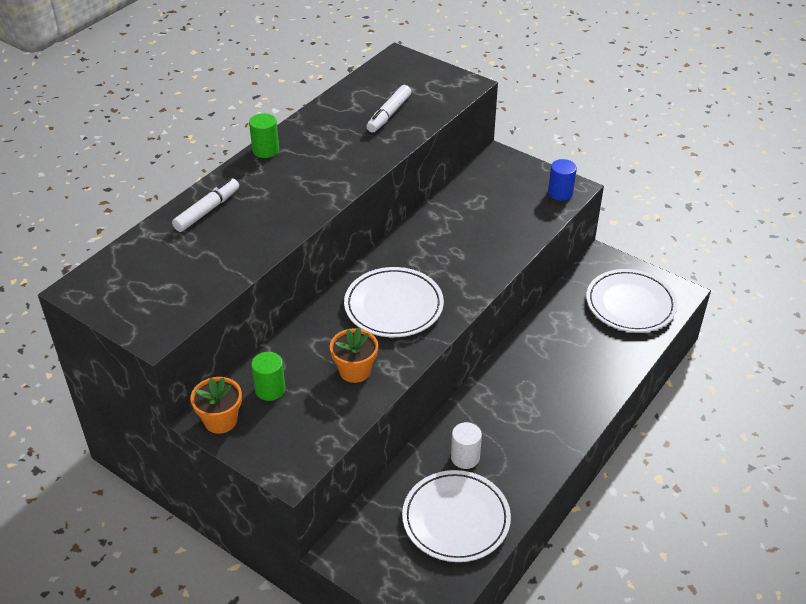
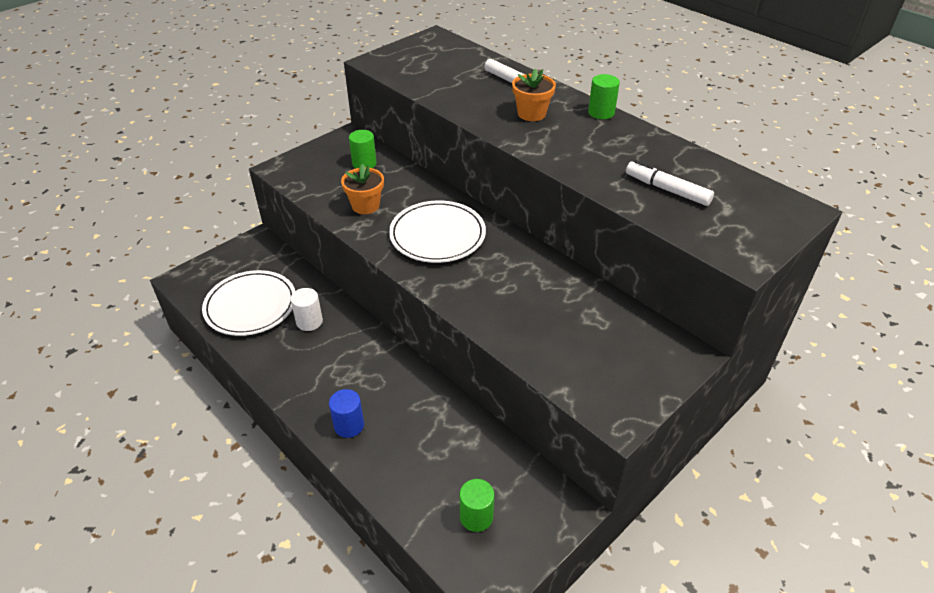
camera: 100 degrees right, 0 degrees up
orange flower pot [191,377,242,434] -> orange flower pot moved to [512,69,556,121]
blue cylinder [548,159,577,201] -> blue cylinder moved to [329,389,364,438]
white plate [586,269,677,332] -> green cylinder [460,479,494,532]

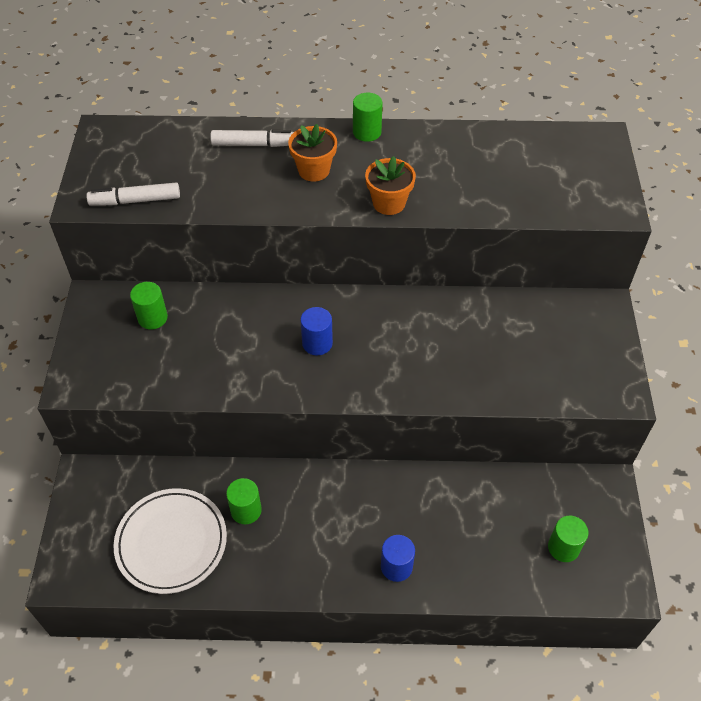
camera: 45 degrees left, 10 degrees up
white cylinder [290,288,323,331] -> green cylinder [226,478,262,524]
orange flower pot [341,164,384,214] -> orange flower pot moved to [365,156,416,215]
white plate [389,201,486,263] -> blue cylinder [300,307,333,355]
white marker [626,160,714,206] -> white marker moved to [86,182,180,206]

